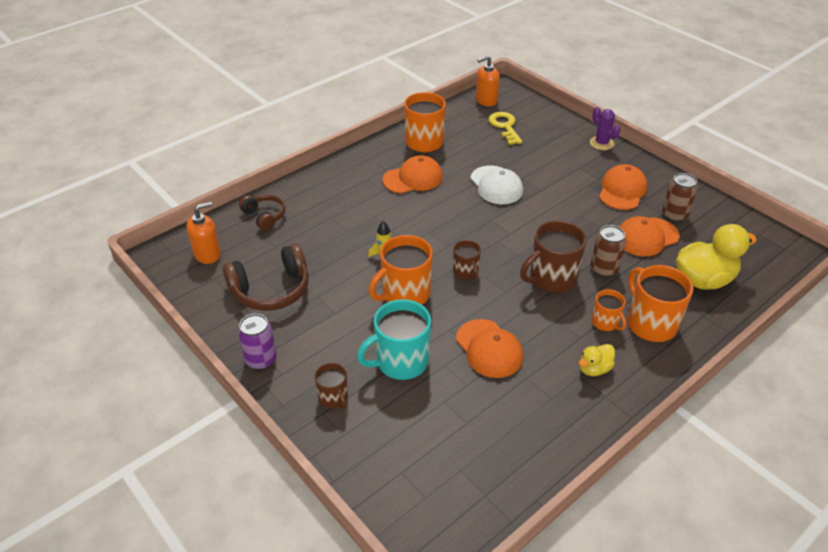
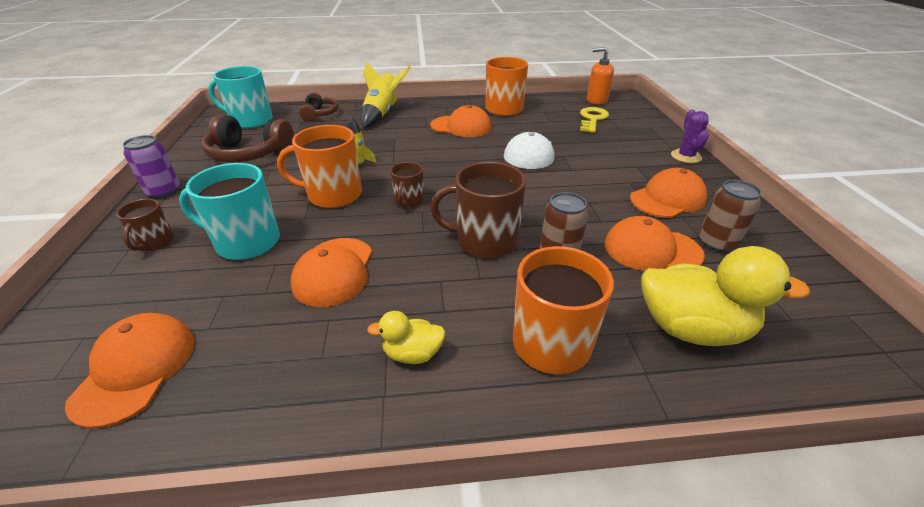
camera: 35 degrees right, 5 degrees down
orange soap dispenser [186,202,221,264] -> turquoise mug [208,66,273,129]
orange mug [591,289,626,331] -> none
none -> orange cap [65,313,195,429]
none -> yellow rocket [361,62,411,128]

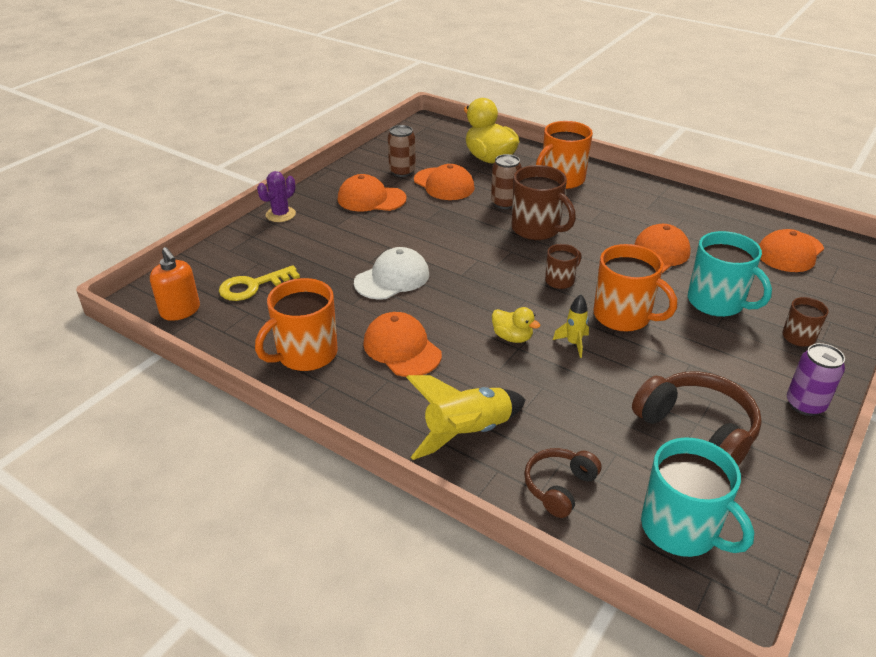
camera: 140 degrees left, 0 degrees up
yellow duck [367,311,446,364] -> yellow duck moved to [492,307,540,343]

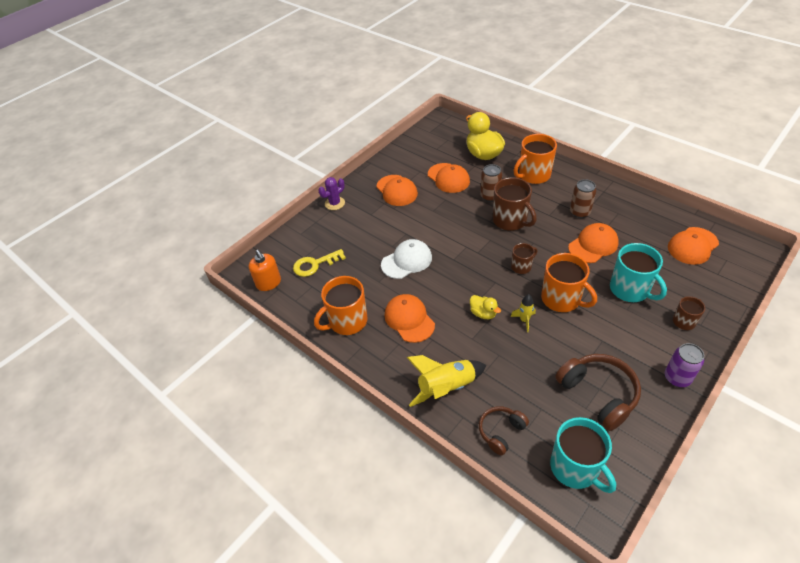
camera: 10 degrees right, 10 degrees up
orange cap [338,174,406,211] -> orange cap turned 135 degrees counterclockwise [376,175,418,206]
brown can [388,125,416,177] -> brown can moved to [570,179,596,218]

